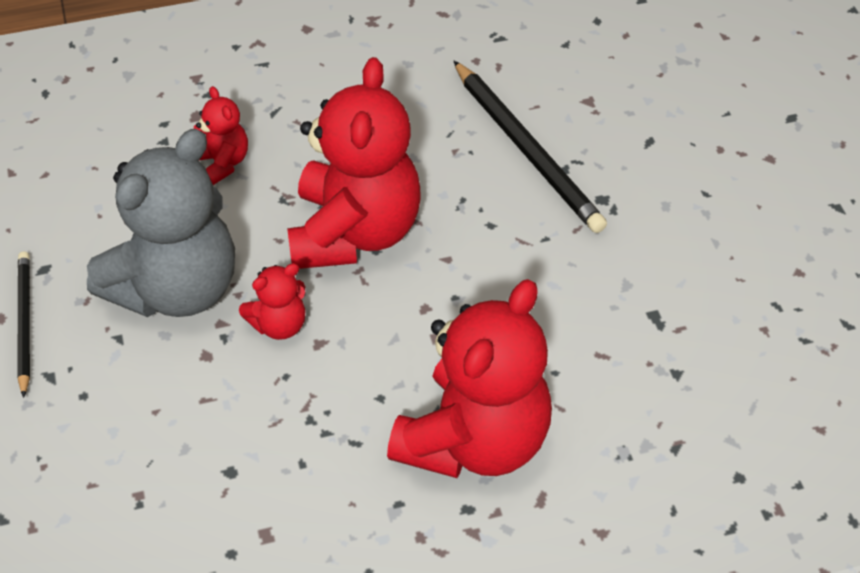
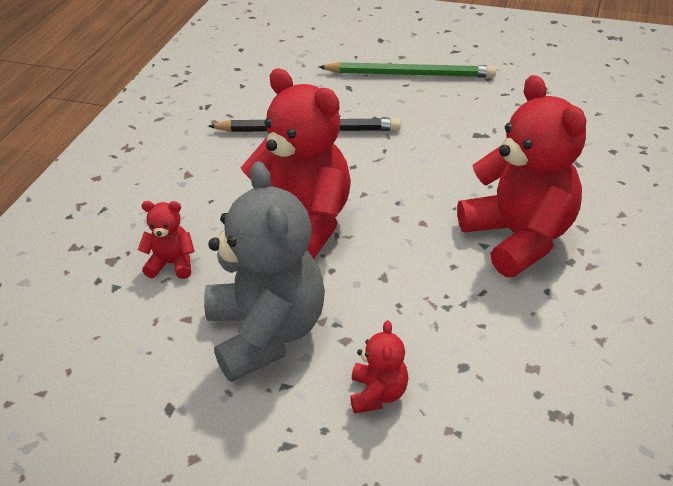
camera: 55 degrees left, 10 degrees down
black pencil [17,252,30,398] -> none
red teddy bear [239,263,305,340] -> red teddy bear moved to [350,320,409,414]
none -> green pencil [319,62,496,78]

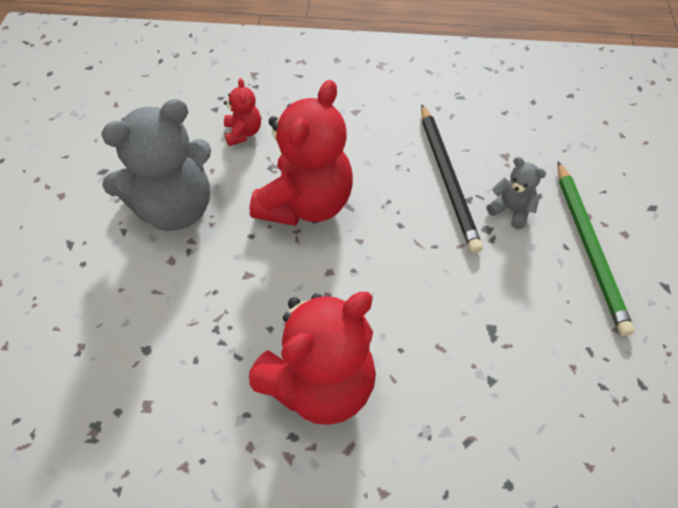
camera: 75 degrees right, 15 degrees up
red teddy bear [350,320,409,414] -> none
none -> grey teddy bear [486,157,546,229]

